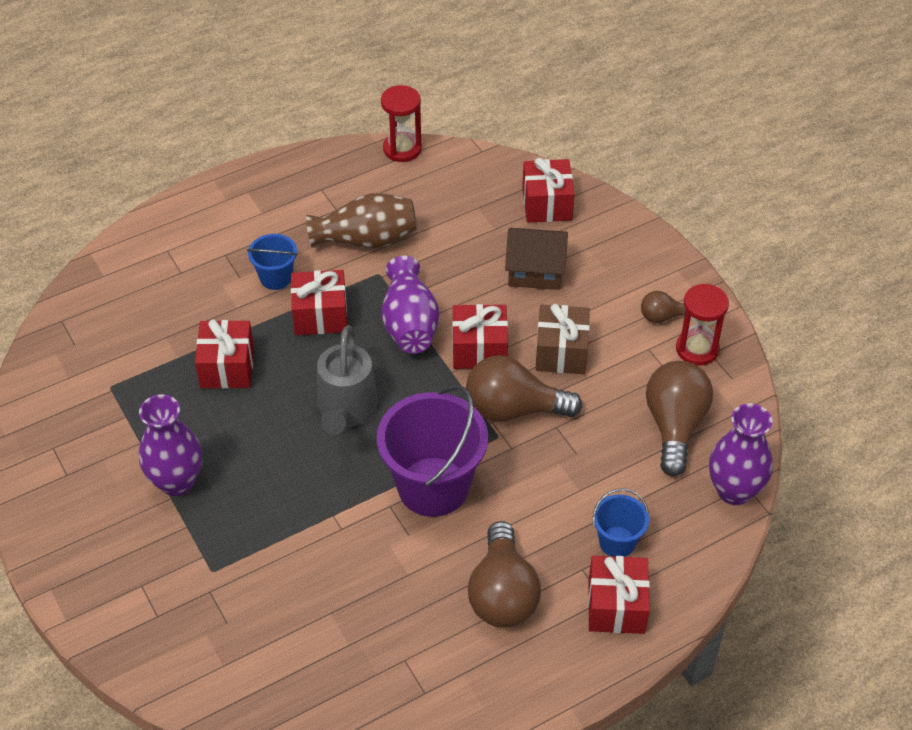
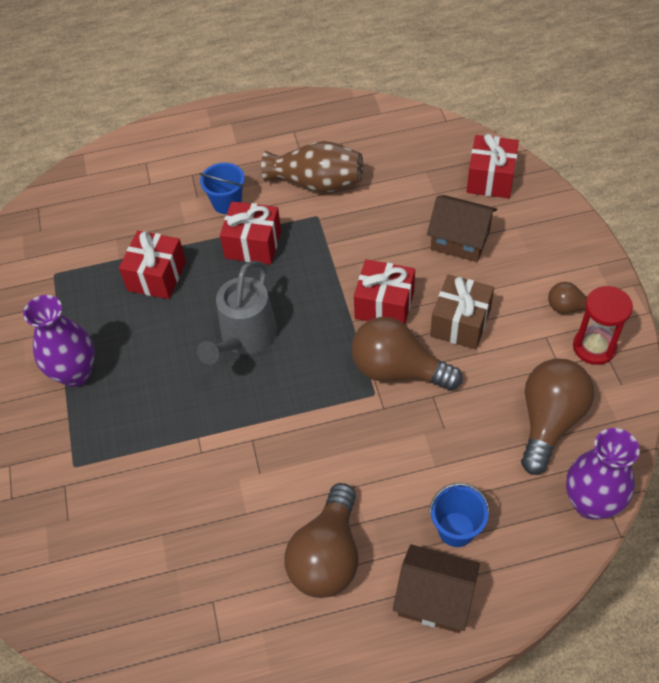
camera: 20 degrees right, 5 degrees up
purple bucket [377,385,488,517] -> none
red hourglass [381,85,422,162] -> none
purple vase [382,256,439,354] -> none
red gift [588,556,650,634] -> brown house [393,544,480,633]

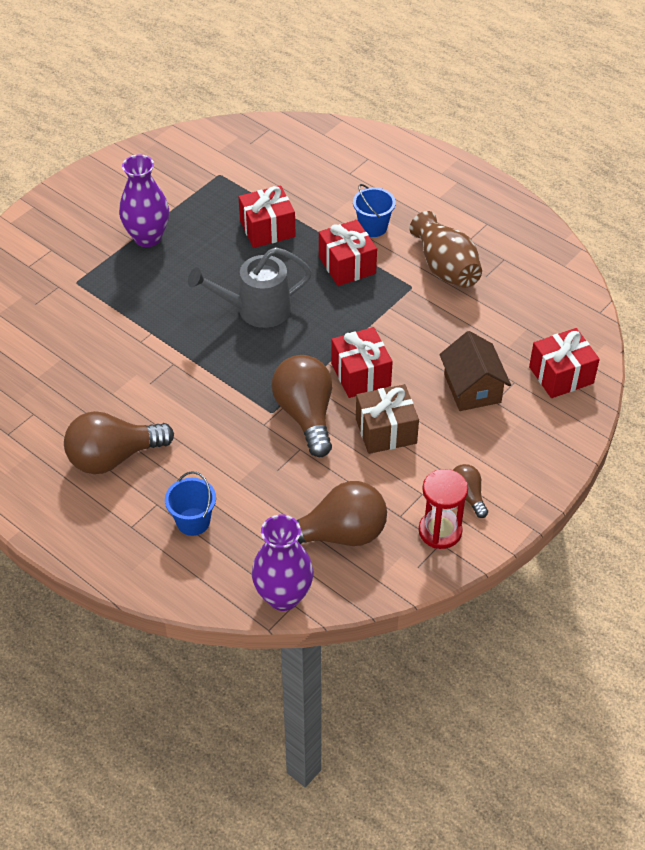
camera: 50 degrees right, 5 degrees down
brown house [393,544,480,633] -> none

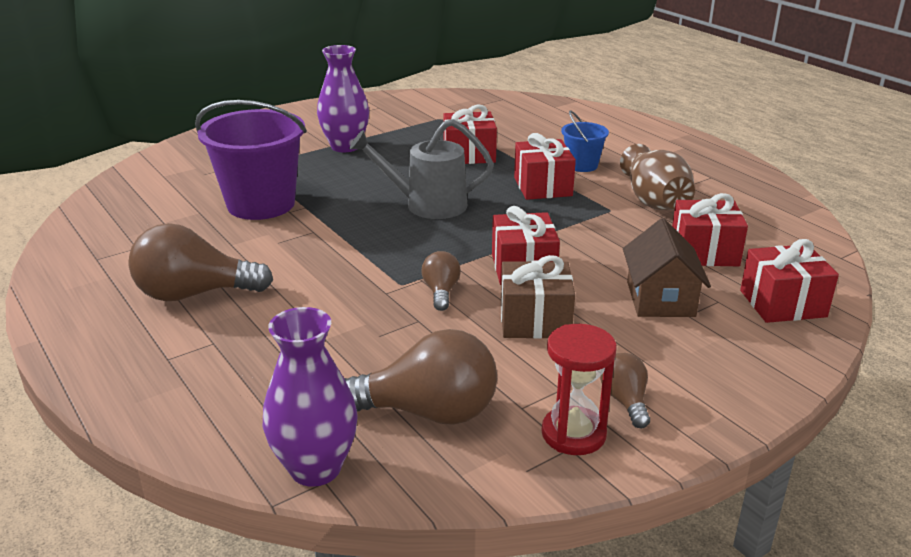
camera: 15 degrees right, 20 degrees down
blue bucket [165,471,216,536] -> none
brown light bulb [271,355,332,457] -> brown light bulb [421,251,461,311], size x0.52
none -> purple bucket [195,100,307,220]
none -> red gift [672,193,748,266]

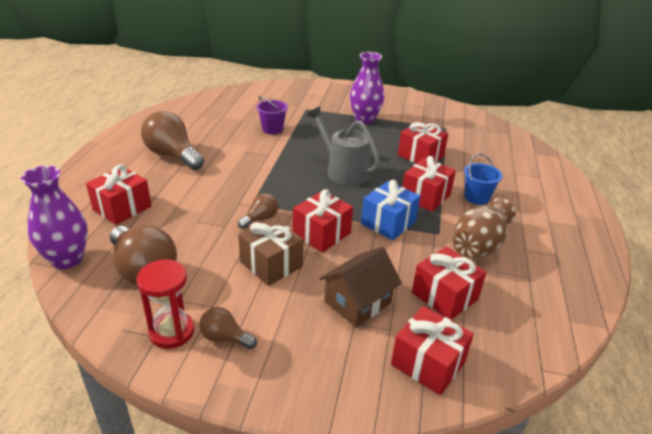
camera: 45 degrees right, 5 degrees up
purple bucket [195,100,307,220] -> purple bucket [256,96,288,134], size x0.50
brown light bulb [600,353,650,428] -> brown light bulb turned 105 degrees counterclockwise [199,307,257,349]
none -> red gift [86,164,152,225]
none -> blue gift [361,180,420,240]

